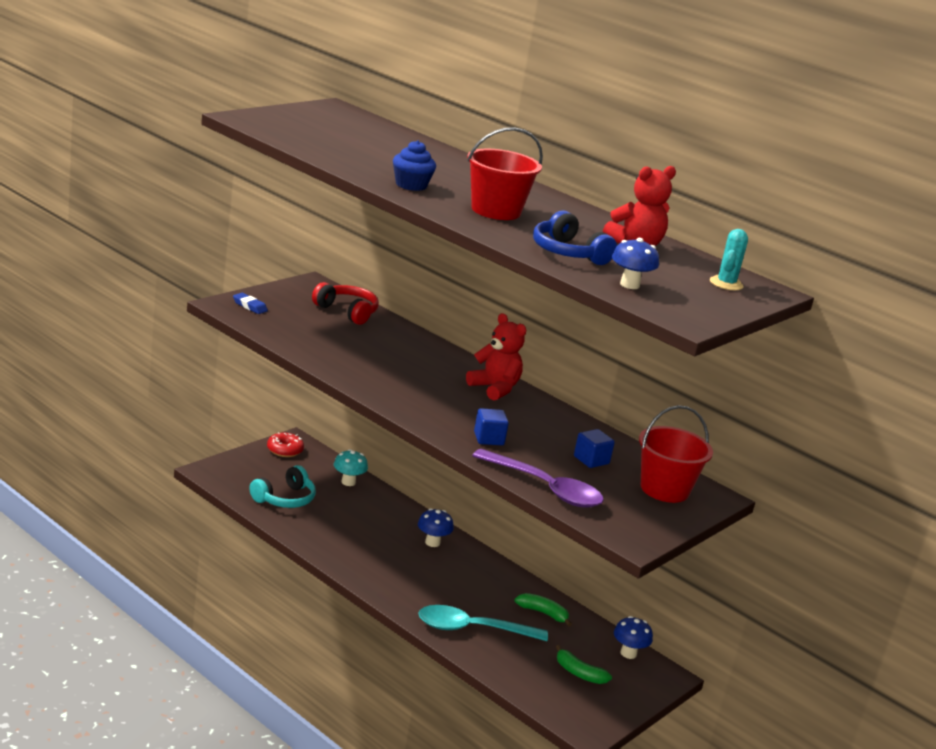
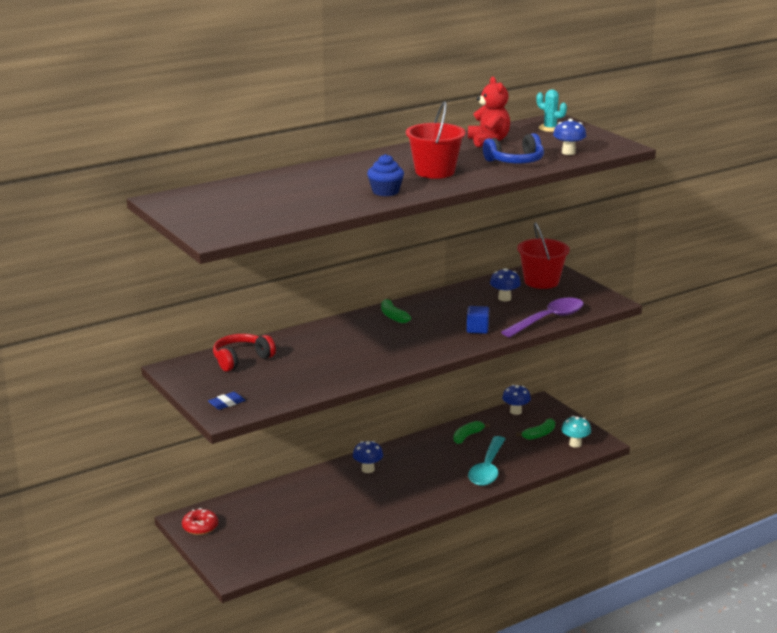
camera: 70 degrees left, 0 degrees up
turquoise headphones [250,465,316,508] -> none
turquoise mushroom [334,449,368,486] -> turquoise mushroom moved to [561,416,591,447]
red teddy bear [466,313,526,400] -> green banana [381,298,411,323]
blue cube [574,429,615,468] -> blue mushroom [490,268,521,301]

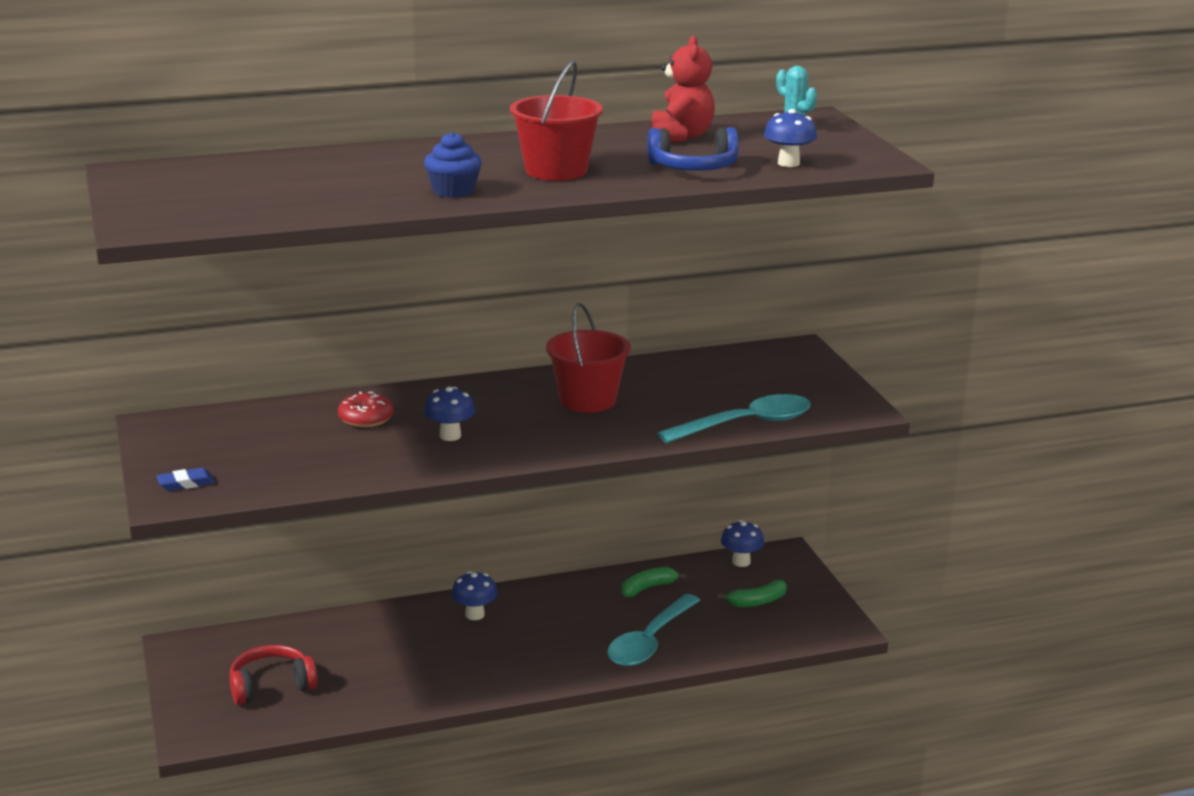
camera: 15 degrees right, 0 degrees up
red donut [182,508,218,535] -> red donut moved to [338,391,394,428]
red headphones [213,334,276,371] -> red headphones moved to [230,645,318,705]
green banana [381,298,411,323] -> none
blue cube [467,306,489,334] -> none
blue mushroom [490,268,521,301] -> blue mushroom moved to [424,387,475,441]
purple spoon [501,297,584,337] -> turquoise spoon [657,394,811,443]
red bucket [517,222,570,289] -> red bucket moved to [546,303,631,413]
turquoise mushroom [561,416,591,447] -> none

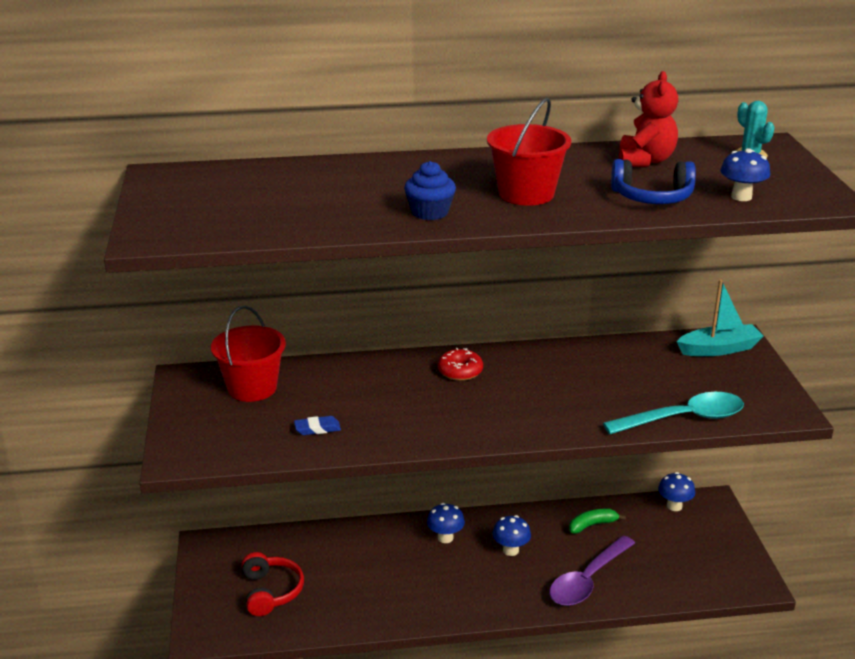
camera: 10 degrees right, 5 degrees up
blue eraser [157,468,215,491] -> blue eraser moved to [294,416,341,435]
red headphones [230,645,318,705] -> red headphones turned 90 degrees clockwise [241,552,304,616]
red donut [338,391,394,428] -> red donut moved to [438,348,483,381]
blue mushroom [424,387,475,441] -> blue mushroom moved to [492,515,531,556]
red bucket [546,303,631,413] -> red bucket moved to [211,306,286,402]
turquoise spoon [607,594,701,666] -> purple spoon [550,536,635,606]
green banana [718,580,787,607] -> none
none -> turquoise boat [676,280,764,356]

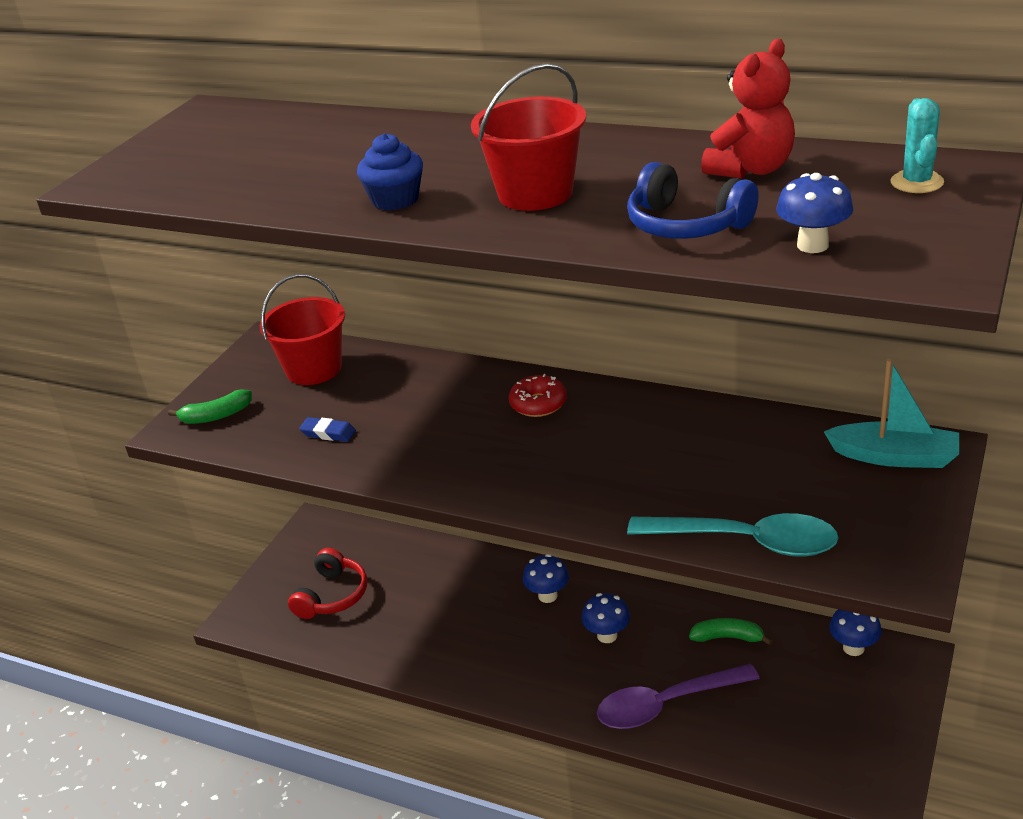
camera: 35 degrees right, 5 degrees up
none -> green banana [168,389,252,424]

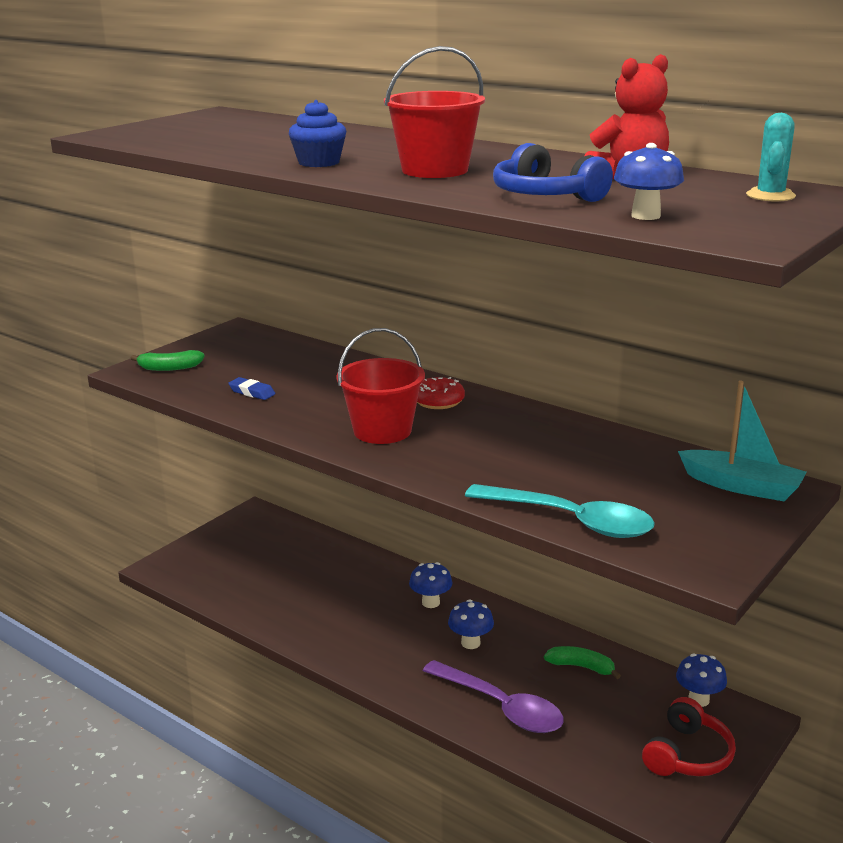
camera: 10 degrees right, 10 degrees down
red bucket [260,274,345,385] -> red bucket moved to [336,328,425,444]
red headphones [288,548,367,619] -> red headphones moved to [642,697,736,776]
purple spoon [597,664,760,729] -> purple spoon turned 135 degrees counterclockwise [423,660,564,733]

